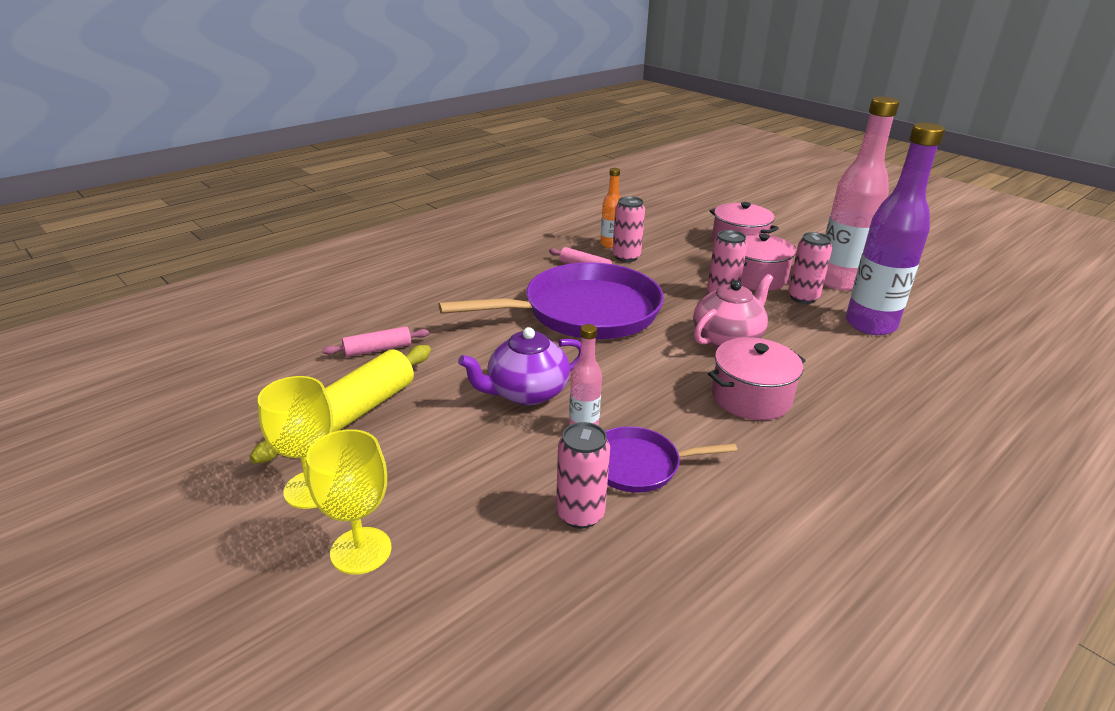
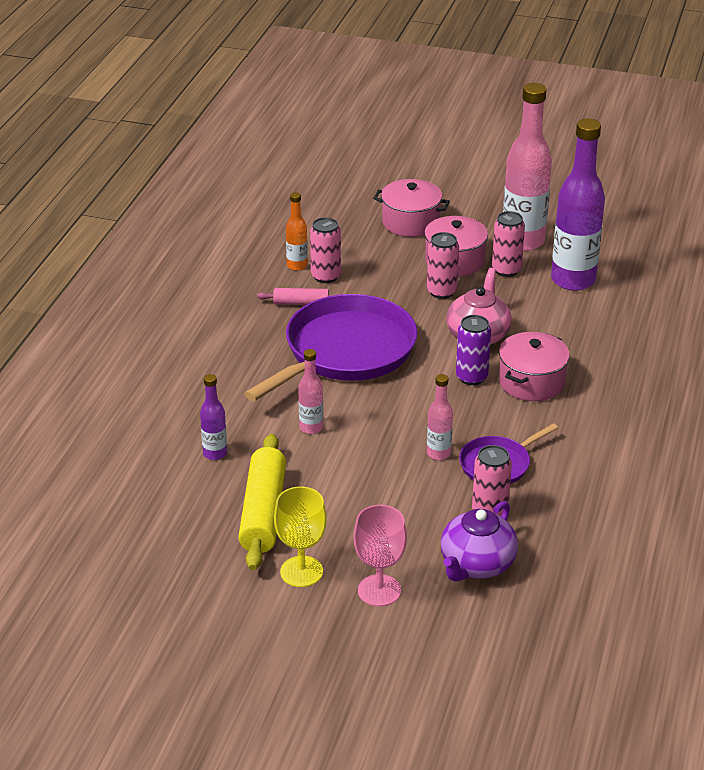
camera: 30 degrees left, 5 degrees up
yellow goblet [306,429,392,574] -> pink goblet [353,505,407,607]
pink rolling pin [322,326,429,357] -> purple bottle [200,374,227,460]
purple teapot [458,327,581,405] -> purple teapot moved to [441,501,518,582]
none -> pink bottle [298,349,323,434]
none -> purple can [456,315,491,385]

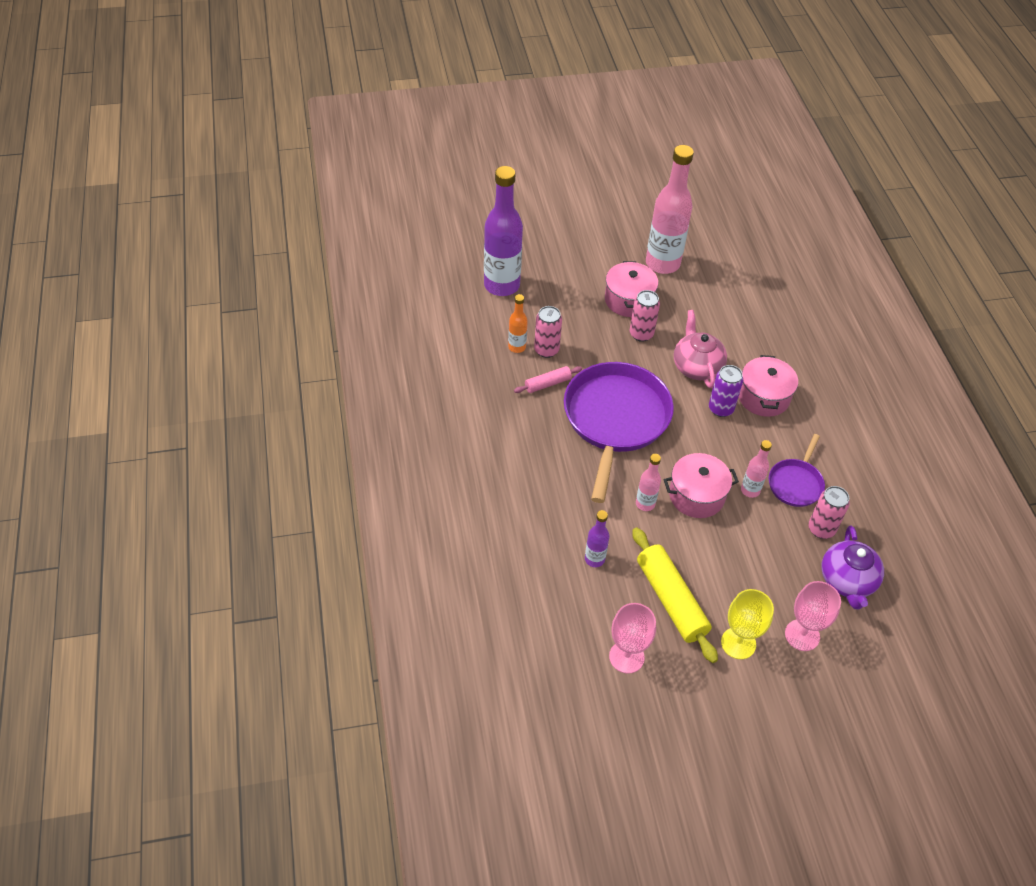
camera: 30 degrees left, 15 degrees up
pink pot [373,179,450,237] -> pink pot moved to [663,453,739,518]
pink can [492,211,525,277] -> none
purple bottle [551,118,605,291] -> purple bottle moved to [484,166,523,296]
none -> pink goblet [609,603,656,673]

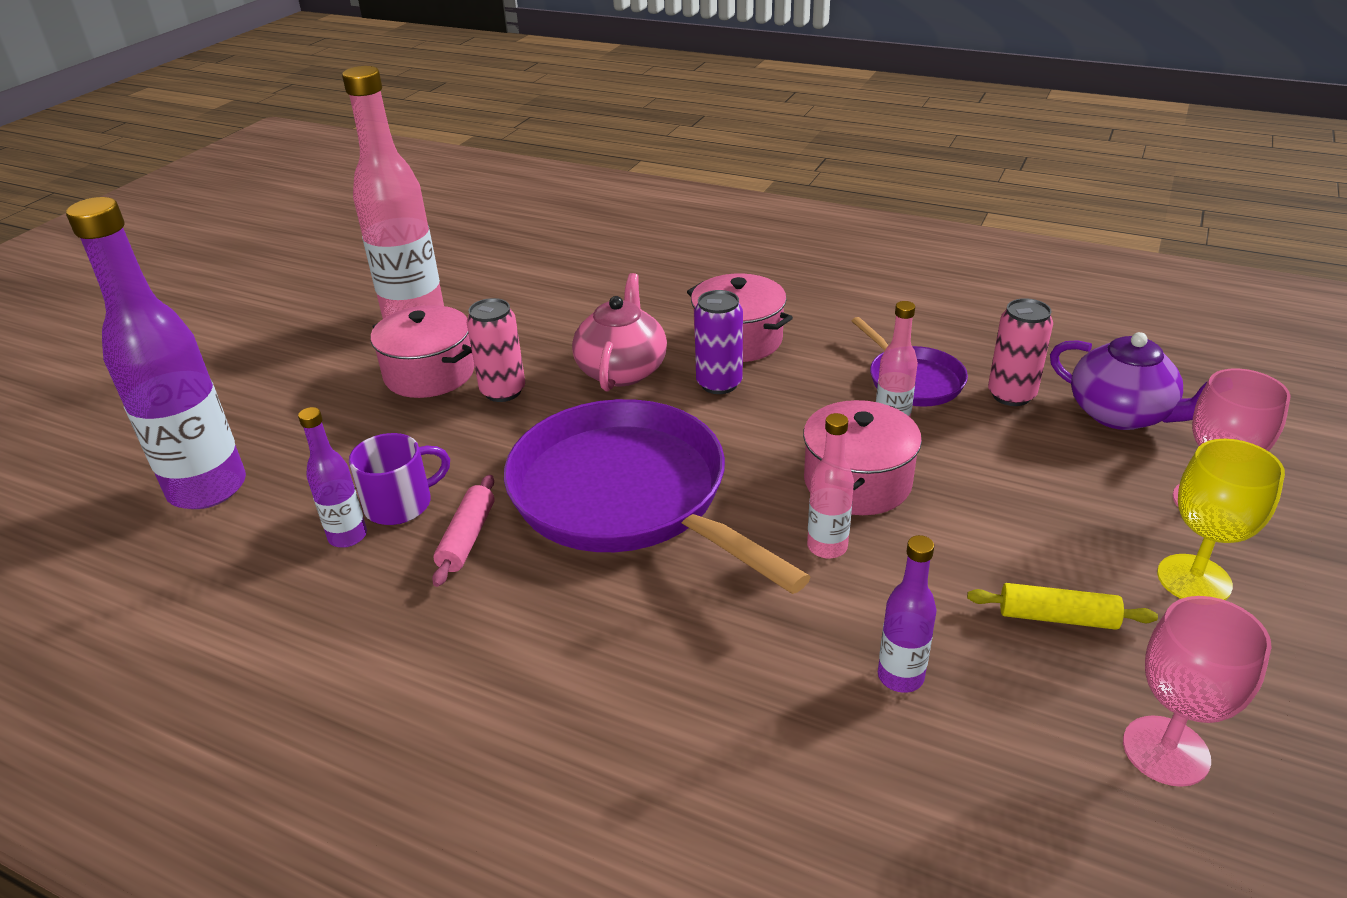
camera: 50 degrees left, 15 degrees down
orange bottle [508,294,528,353] -> purple bottle [298,407,367,548]
pink can [534,306,562,358] -> purple mug [349,433,450,525]
yellow rolling pin [632,527,718,663] -> yellow rolling pin [967,583,1158,630], size x0.53
pink teapot [674,310,727,388] -> pink teapot turned 75 degrees clockwise [572,273,667,391]

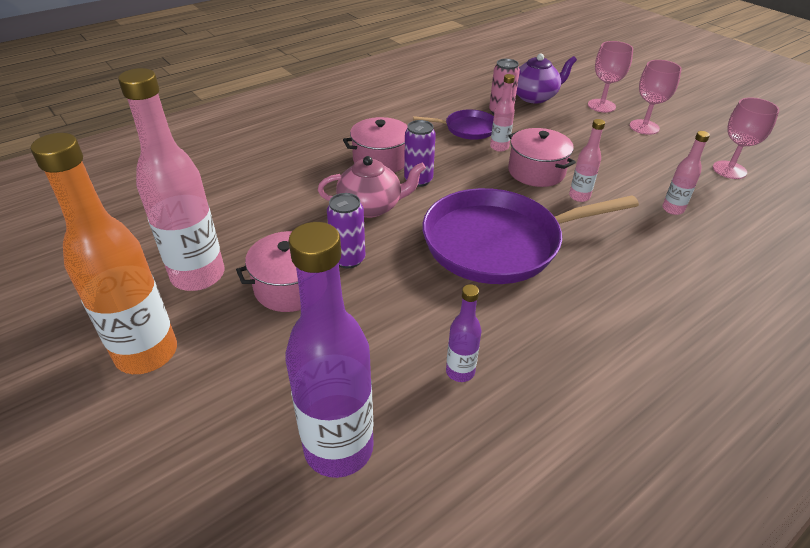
camera: 65 degrees left, 5 degrees up
purple mug [349,433,450,525] -> none
pink rolling pin [432,475,494,587] -> none
pink can [467,298,525,402] -> purple can [327,193,365,268]
pink teapot [572,273,667,391] -> pink teapot turned 135 degrees clockwise [318,156,426,218]
purple bottle [878,535,937,693] -> pink bottle [662,131,710,215]
yellow rolling pin [967,583,1158,630] -> none
yellow goblet [1157,439,1285,600] -> pink goblet [629,60,682,135]
none -> orange bottle [31,133,177,374]

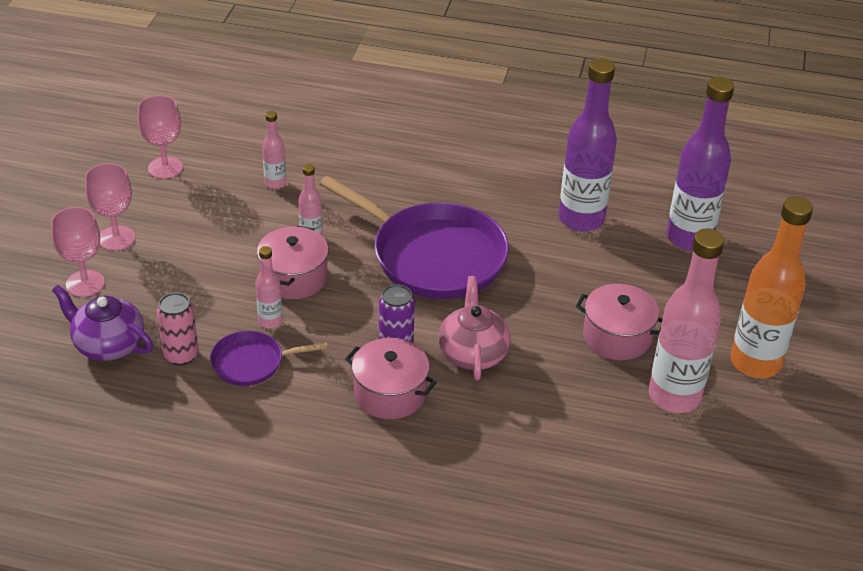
camera: 130 degrees left, 0 degrees up
pink teapot [318,156,426,218] -> pink teapot turned 45 degrees clockwise [438,276,511,380]
purple can [327,193,365,268] -> none
purple pan [413,109,494,140] -> purple pan turned 60 degrees counterclockwise [210,331,327,386]
purple bottle [446,284,481,382] -> purple bottle [559,58,617,232], size x2.11

